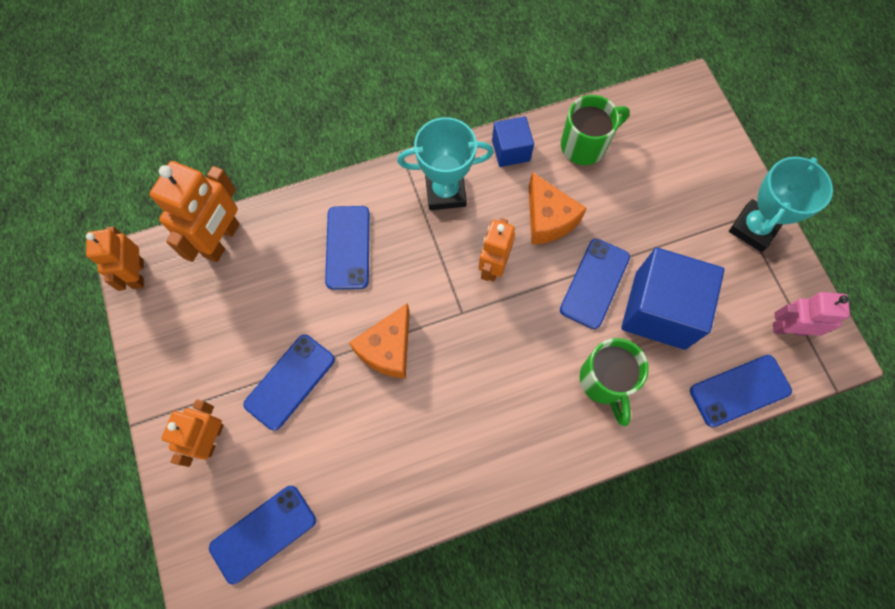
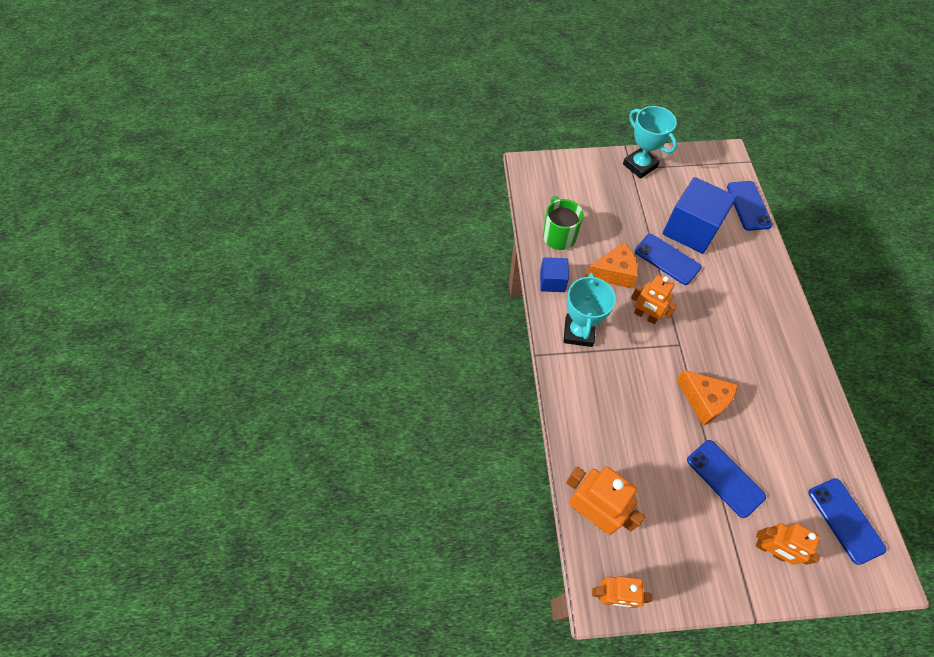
camera: 75 degrees left, 10 degrees down
blue phone [325,206,370,290] -> none
green mug [580,338,649,426] -> none
pink robot [773,292,850,336] -> none

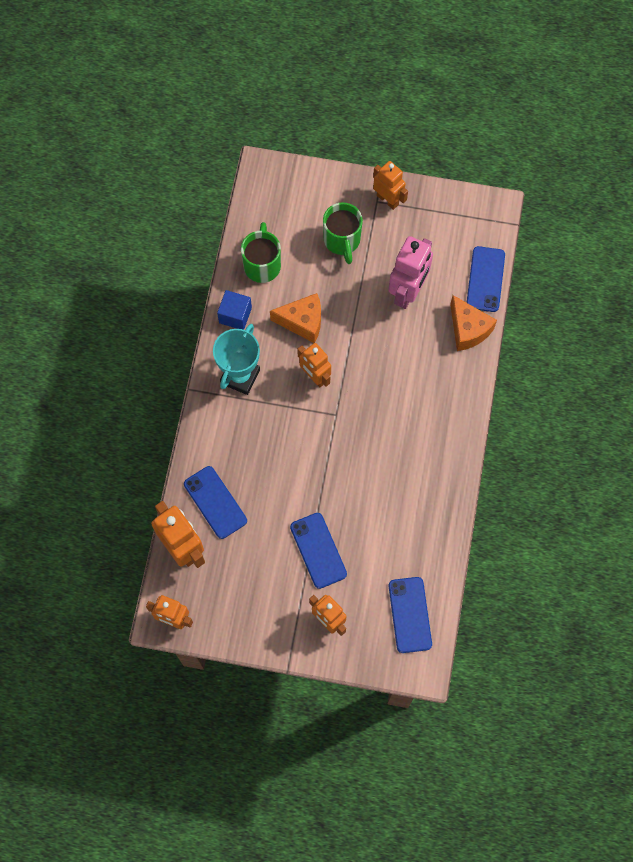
camera: 15 degrees right, 10 degrees up
turquoise trophy [623,106,677,179] -> orange robot [373,161,408,210]
blue phone [635,234,702,285] -> blue phone moved to [184,466,247,539]
blue cube [663,177,737,254] -> pink robot [388,236,433,309]
orange cheese [676,370,738,426] -> orange cheese moved to [450,295,497,351]
none -> green mug [323,202,363,264]

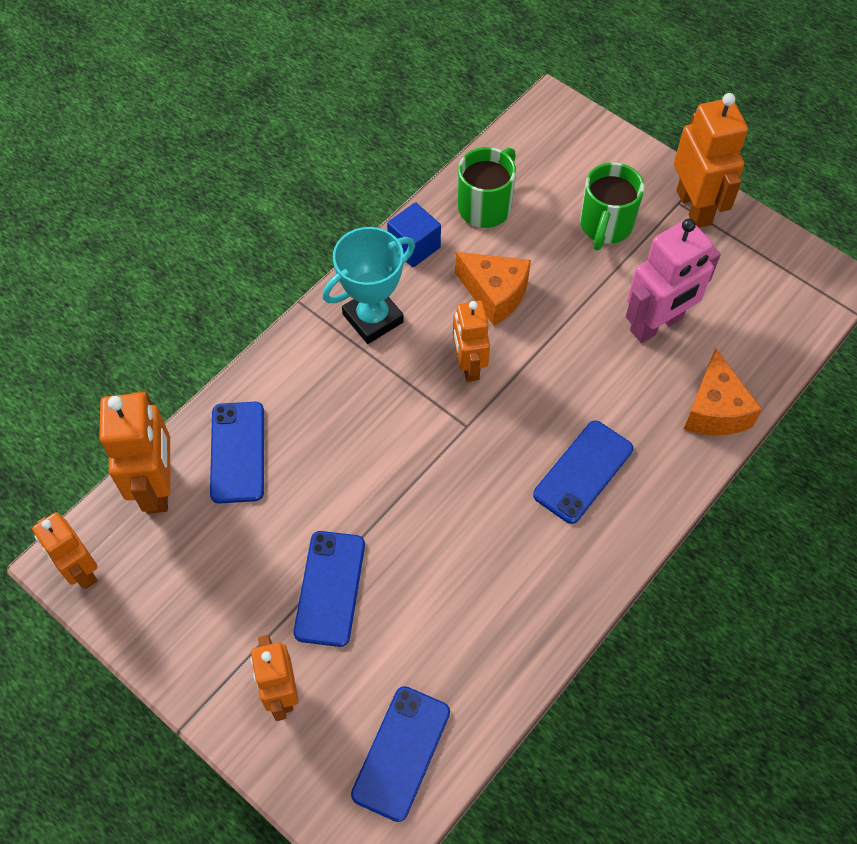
camera: 30 degrees right, 10 degrees down
orange robot [373,161,408,210] -> orange robot [674,93,748,228], size x1.51
blue phone [466,246,505,312] -> blue phone moved to [533,421,633,524]

